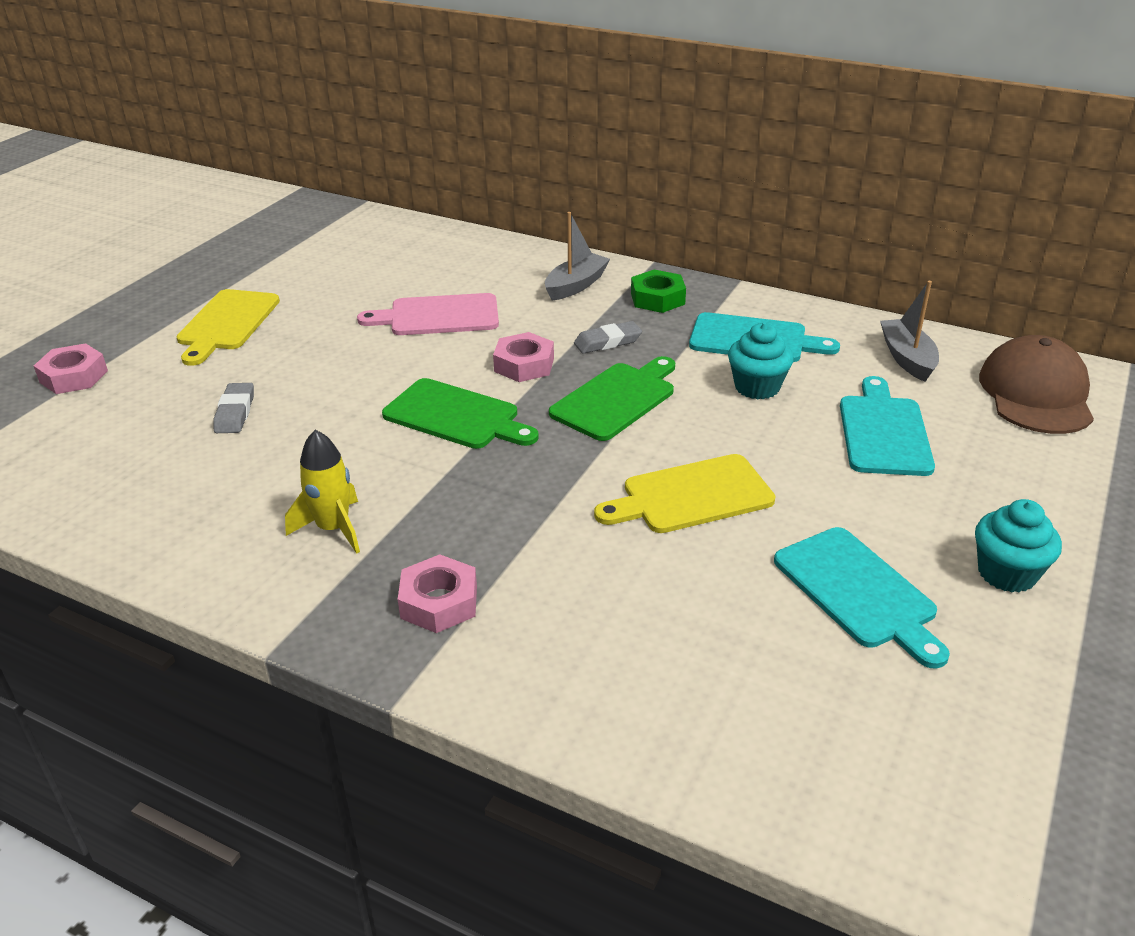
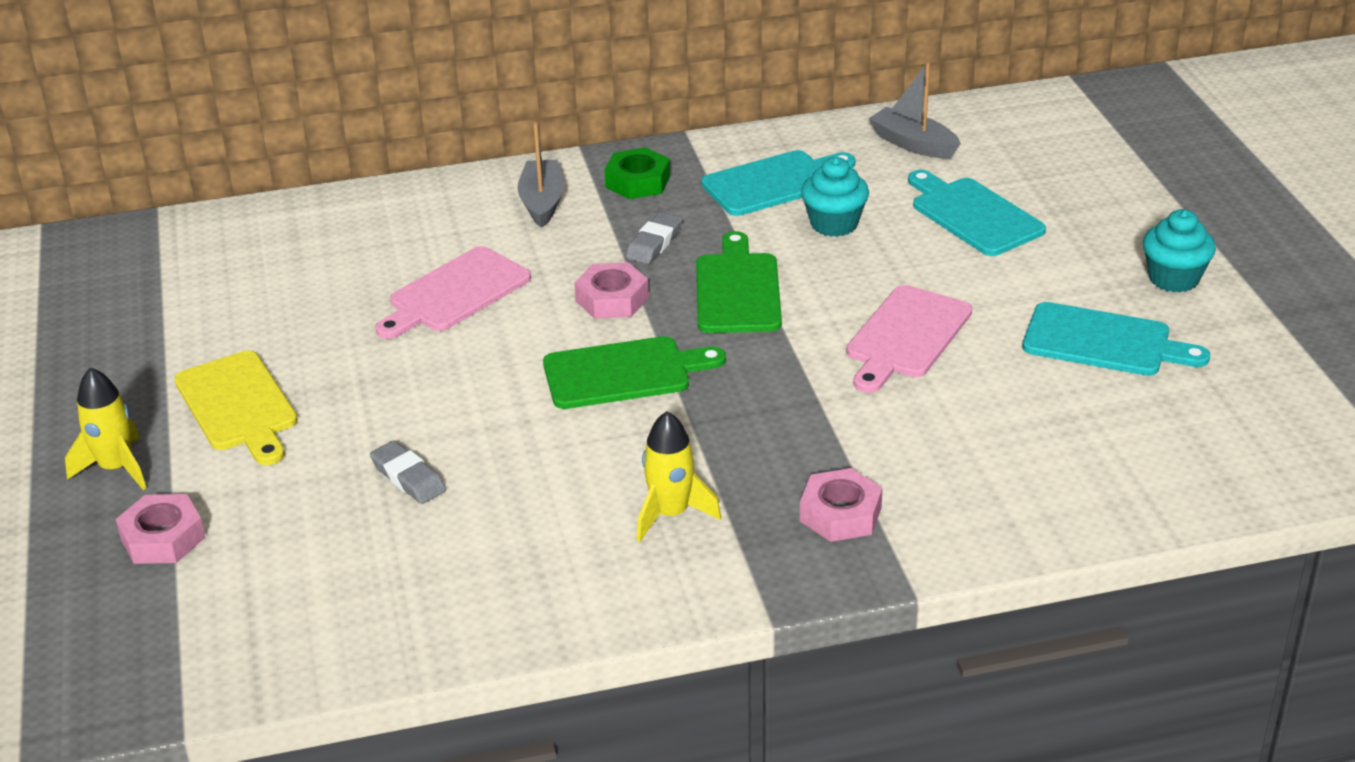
camera: 40 degrees left, 0 degrees up
yellow cutting board [594,454,776,533] -> pink cutting board [846,285,972,393]
brown cap [979,335,1094,434] -> none
none -> yellow rocket [65,367,146,490]

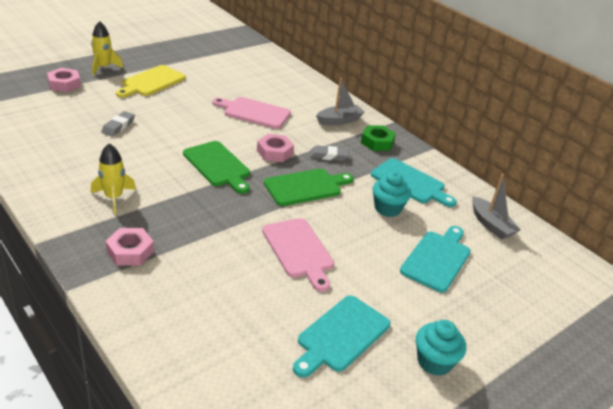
camera: 60 degrees right, 0 degrees up
pink cutting board [846,285,972,393] -> pink cutting board turned 120 degrees counterclockwise [262,218,334,292]
grey boat [869,63,961,159] -> grey boat turned 135 degrees clockwise [472,173,521,239]
turquoise cutting board [1022,302,1210,376] -> turquoise cutting board turned 45 degrees clockwise [293,295,390,378]

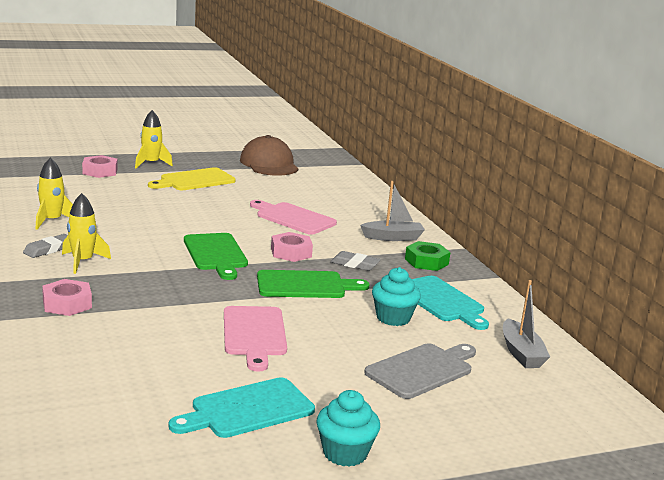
camera: 20 degrees right, 15 degrees down
grey eraser [101,111,135,137] -> grey eraser moved to [23,234,68,258]
turquoise cutting board [400,226,471,292] -> grey cutting board [364,343,476,399]
none -> yellow rocket [36,157,73,230]
none -> brown cap [240,135,299,176]

